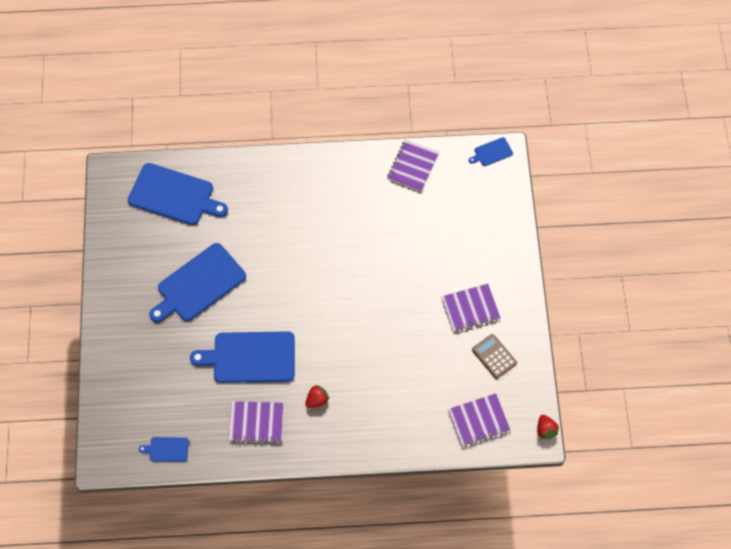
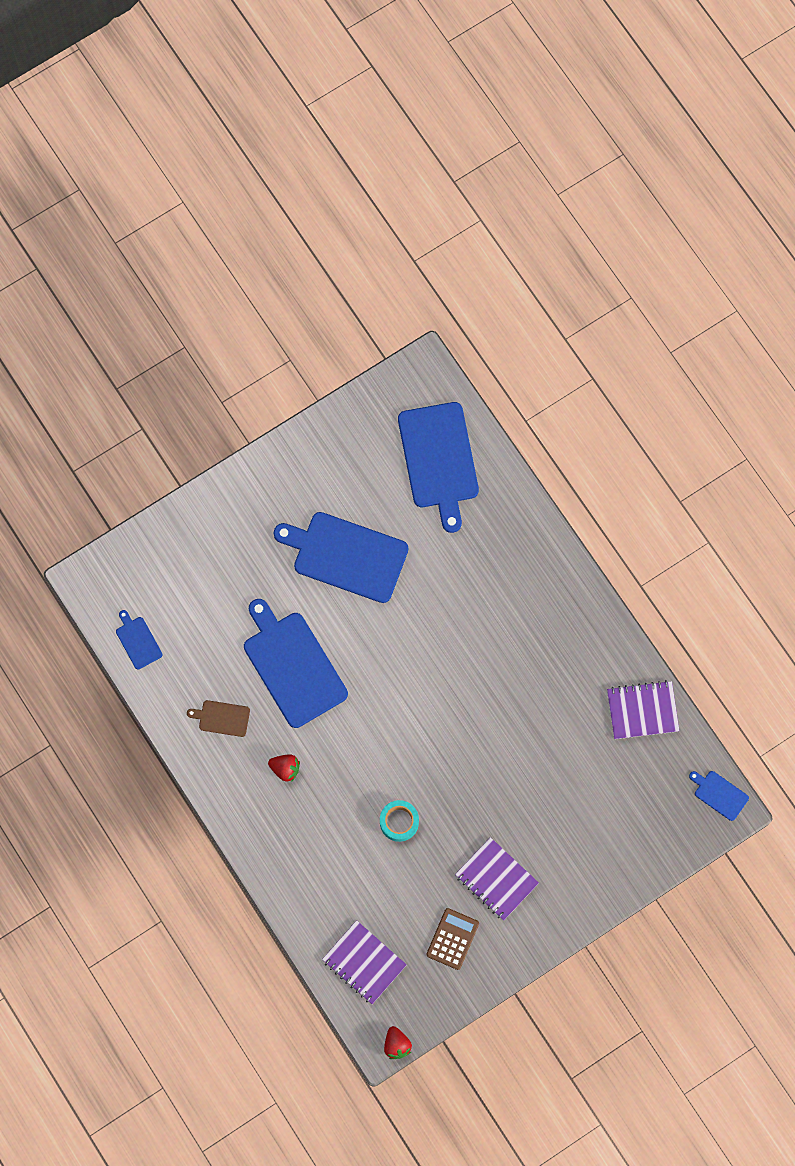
camera: 60 degrees right, 10 degrees up
purple notebook [229,401,283,443] -> brown cutting board [187,700,250,737]
red strawberry [537,415,559,439] -> red strawberry turned 60 degrees counterclockwise [384,1026,412,1059]
none -> turquoise tape [380,800,419,842]

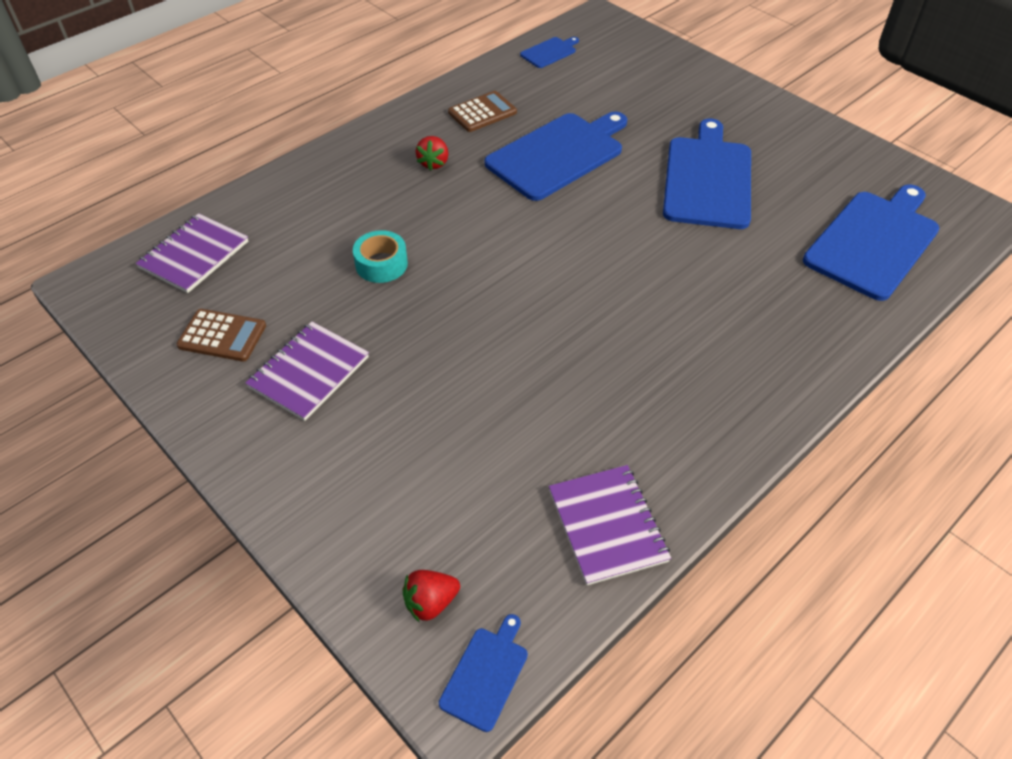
camera: 80 degrees right, 25 degrees down
brown cutting board [187,700,250,737] -> brown calculator [448,91,517,132]
red strawberry [384,1026,412,1059] -> red strawberry moved to [402,570,460,623]
blue cutting board [398,402,479,533] -> blue cutting board turned 150 degrees clockwise [803,184,939,301]

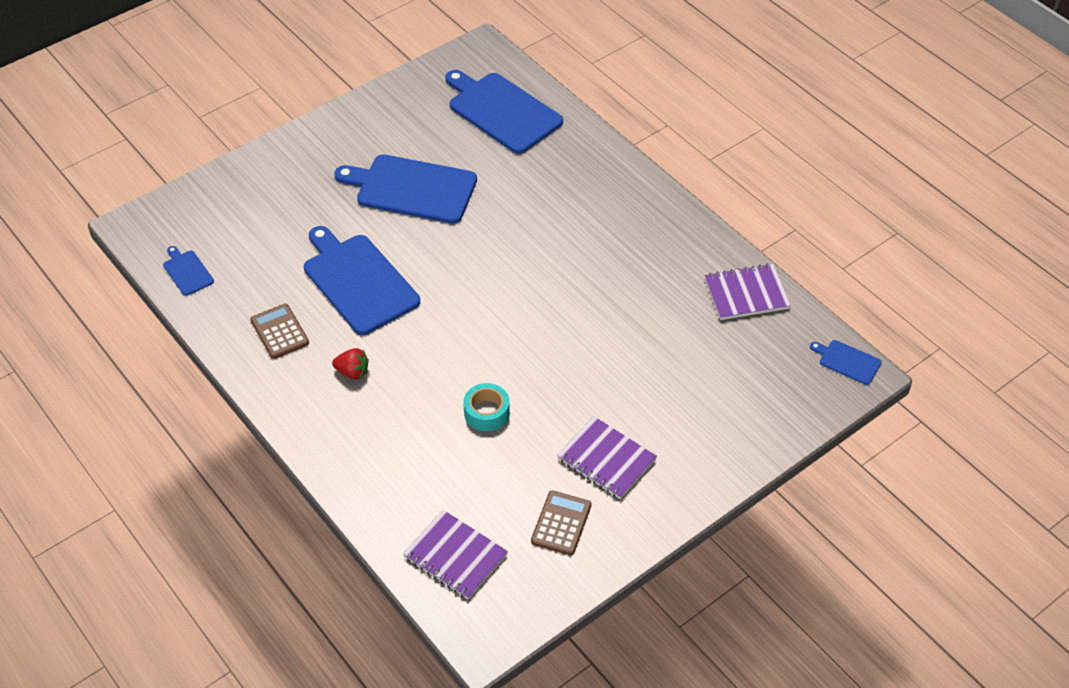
camera: 85 degrees left, 0 degrees up
red strawberry [402,570,460,623] -> none

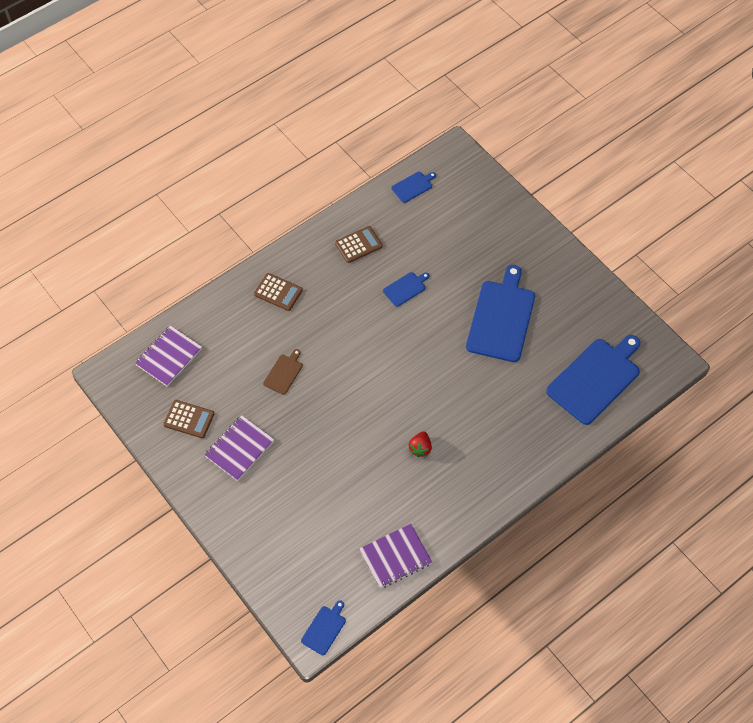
camera: 90 degrees right, 10 degrees up
blue cutting board [304,226,420,335] -> blue cutting board [383,272,429,307], size x0.46
red strawberry [332,348,369,380] -> red strawberry moved to [408,431,432,457]
turquoise tape [464,383,510,431] -> brown cutting board [263,349,303,395]
purple notebook [705,264,791,320] -> purple notebook turned 75 degrees clockwise [359,524,432,589]
none -> brown calculator [254,273,303,311]

